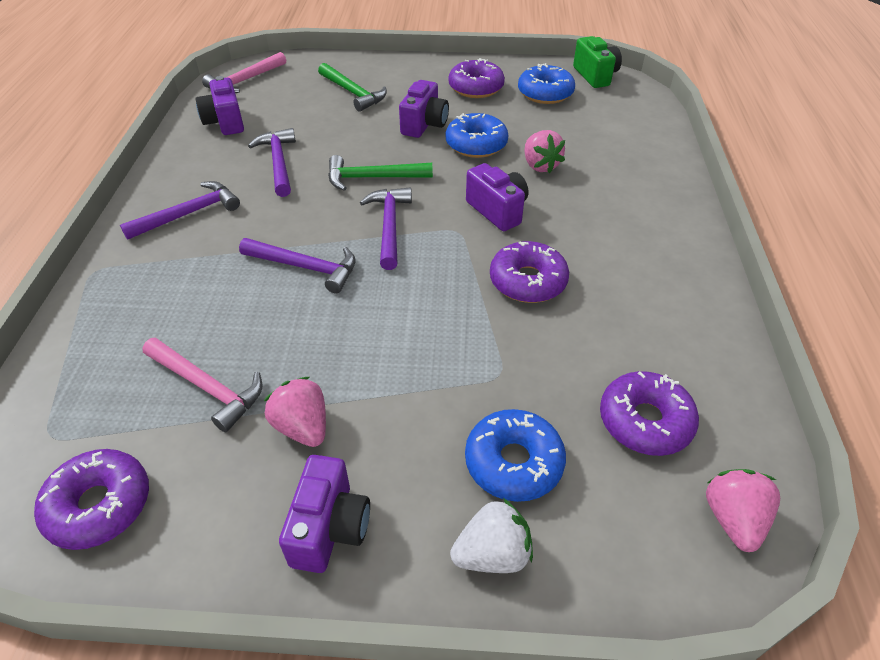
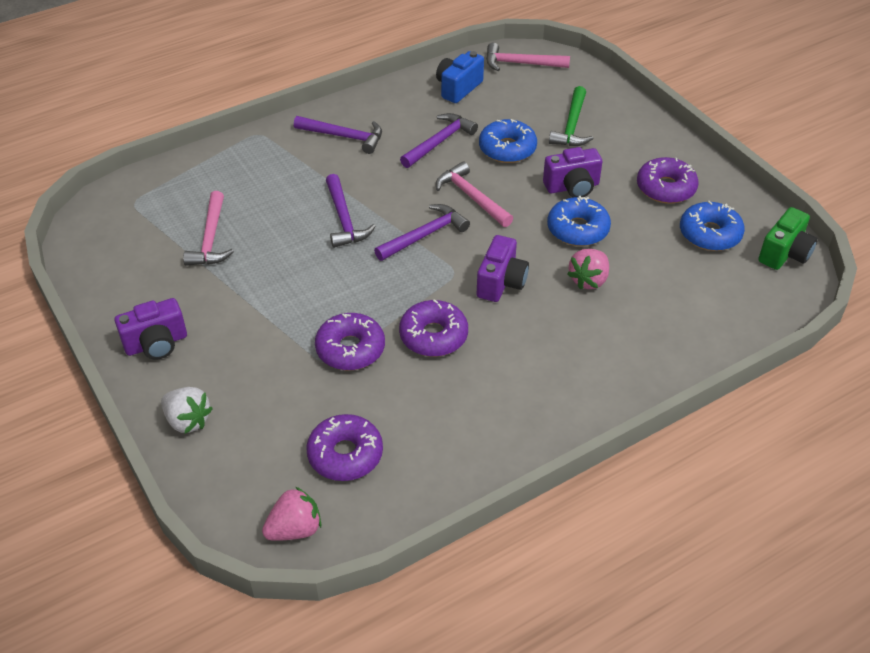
camera: 55 degrees right, 0 degrees up
purple donut [34,449,149,550] -> purple donut moved to [315,313,385,370]
purple camera [196,76,244,135] -> blue camera [436,51,484,103]
pink strawberry [264,377,326,447] -> none
green hammer [328,155,433,191] -> pink hammer [436,161,513,227]
blue donut [465,409,566,502] -> blue donut moved to [479,119,537,163]

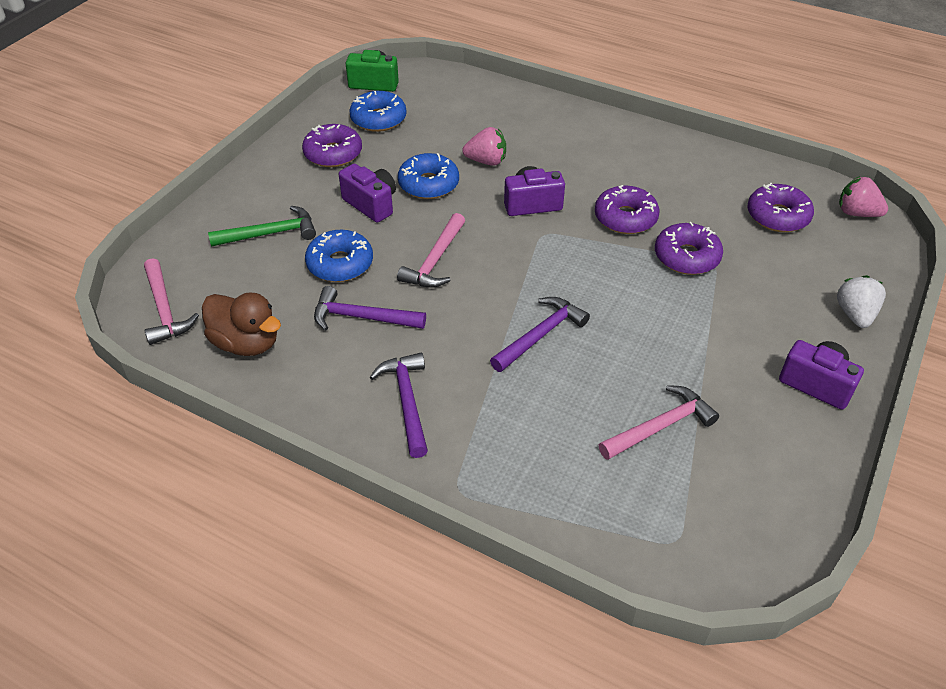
camera: 120 degrees left, 0 degrees up
purple hammer [374,204,470,261] -> none
blue camera [436,51,484,103] -> brown duck [202,292,281,356]

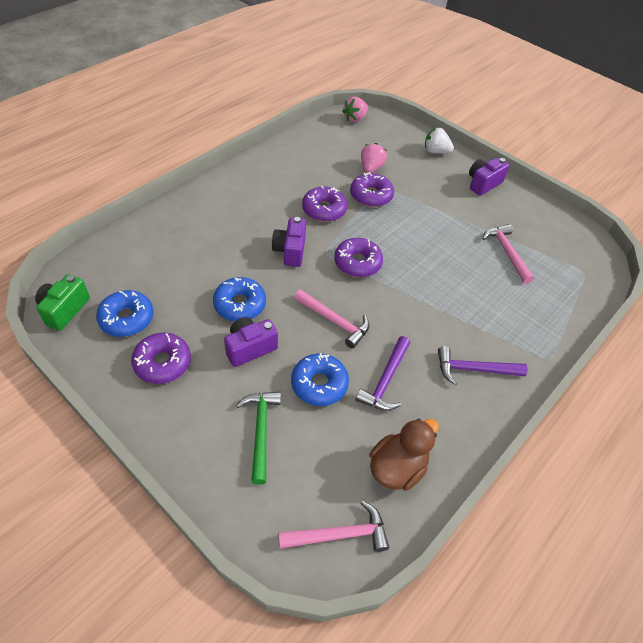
camera: 80 degrees left, 5 degrees up
pink strawberry [462,127,506,166] -> pink strawberry moved to [361,143,387,173]
purple hammer [490,297,590,372] -> none
purple donut [747,183,814,232] -> purple donut moved to [334,238,383,277]

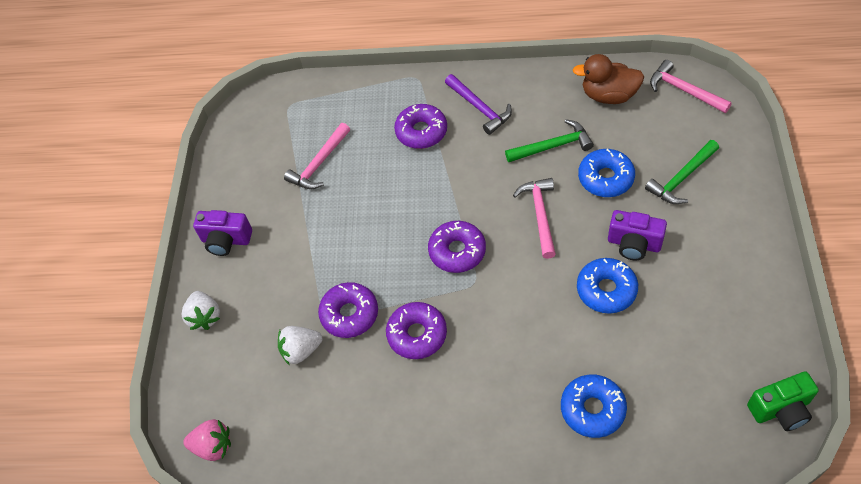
camera: 120 degrees left, 5 degrees up
blue donut [96,290,154,337] -> blue donut moved to [561,374,627,438]
purple donut [131,333,191,384] -> purple donut moved to [394,104,447,149]
purple camera [272,217,306,267] -> none
purple hammer [355,336,410,411] -> green hammer [505,119,594,162]
pink strawberry [361,143,387,173] -> white strawberry [278,326,323,365]

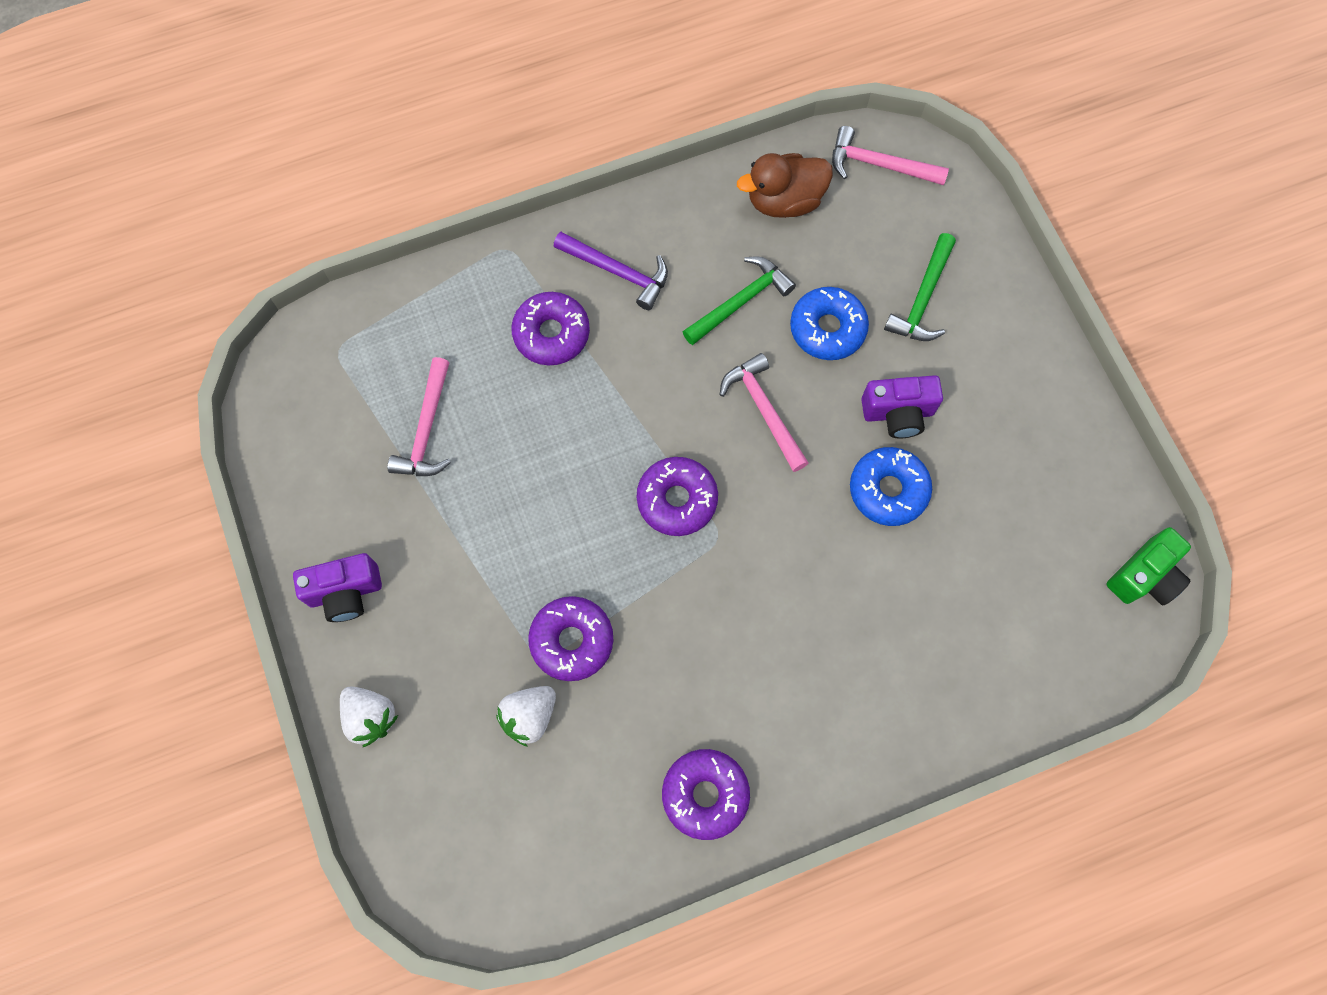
camera: 30 degrees left, 15 degrees up
pink strawberry [183,419,231,461] -> none
purple donut [386,302,447,359] -> purple donut moved to [662,749,750,840]
blue donut [561,374,627,438] -> none

